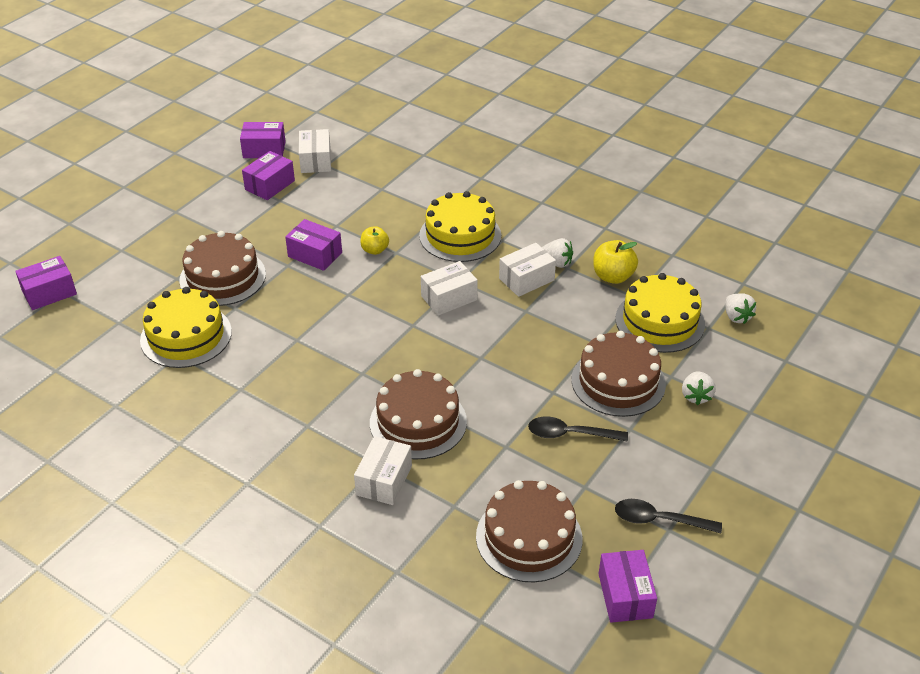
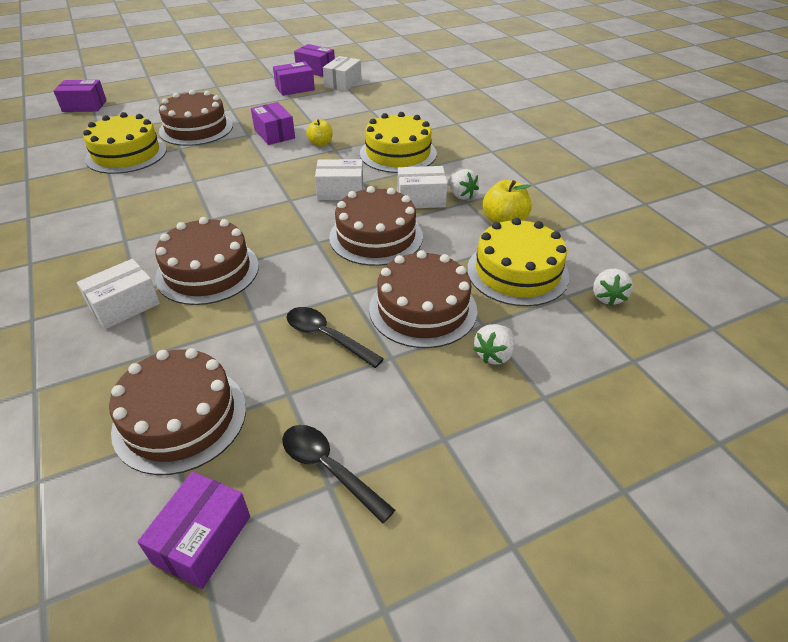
camera: 30 degrees right, 0 degrees up
none -> brown cake [329,186,423,266]

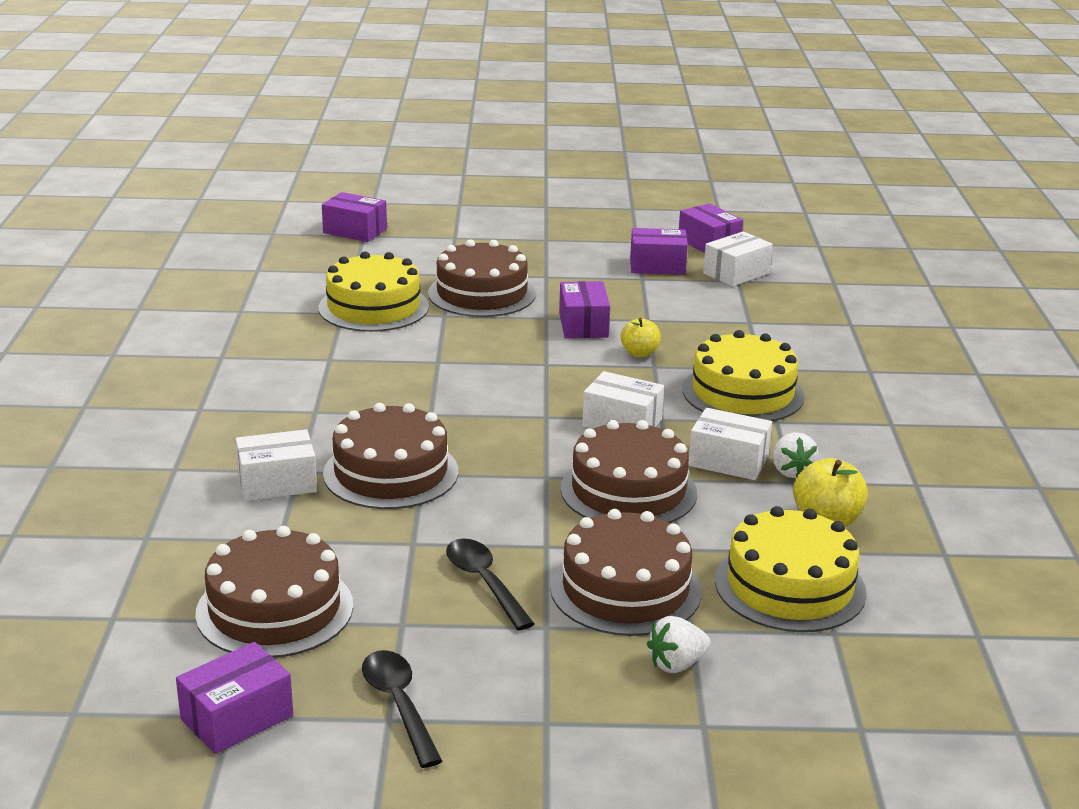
camera: 25 degrees right, 15 degrees down
white strawberry [593,269,633,306] -> none

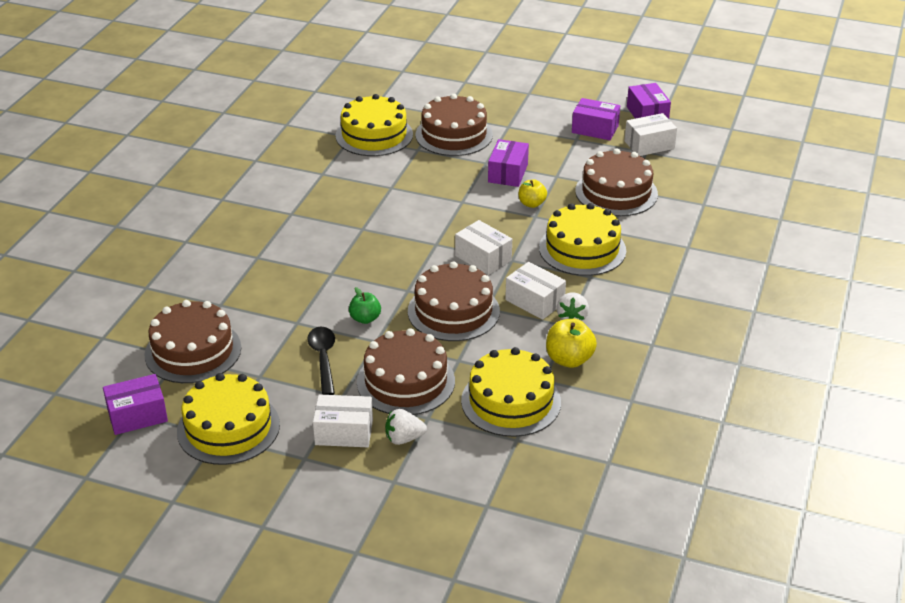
camera: 20 degrees right, 10 degrees up
white box [236,429,317,501] -> white box moved to [313,394,373,447]
purple box [322,192,387,242] -> none
brown cake [323,403,458,509] -> brown cake moved to [575,148,658,216]
black spoon [362,650,442,768] -> yellow cake [177,373,280,465]
none -> green apple [349,287,381,324]

